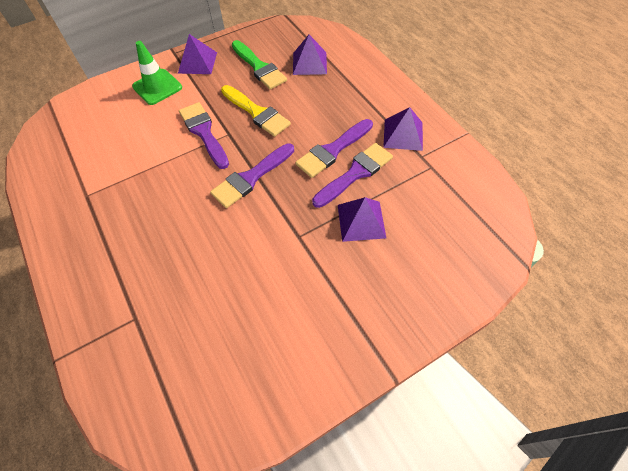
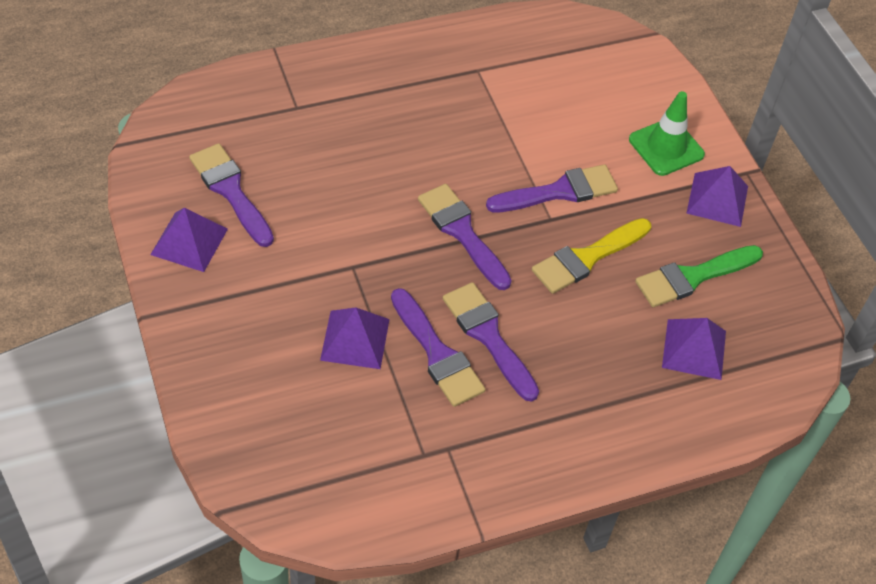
camera: 95 degrees right, 5 degrees down
purple pyramid [383,107,423,151] -> purple pyramid moved to [150,208,228,272]
none -> purple brush [189,143,274,247]

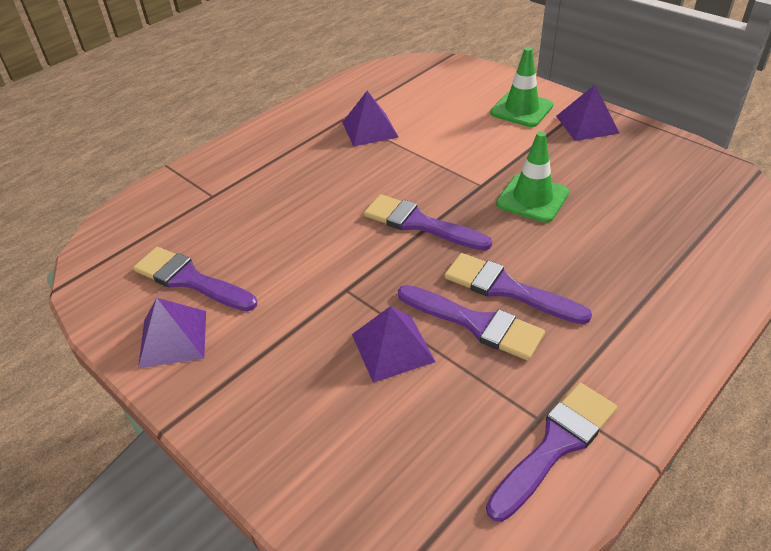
camera: 20 degrees left, 10 degrees down
purple brush [486,164,618,212] -> purple brush moved to [486,383,617,522]
yellow brush [532,218,651,294] -> green traffic cone [496,131,569,223]
green brush [635,245,763,307] -> none
purple pyramid [662,318,726,380] -> purple pyramid moved to [342,91,398,147]

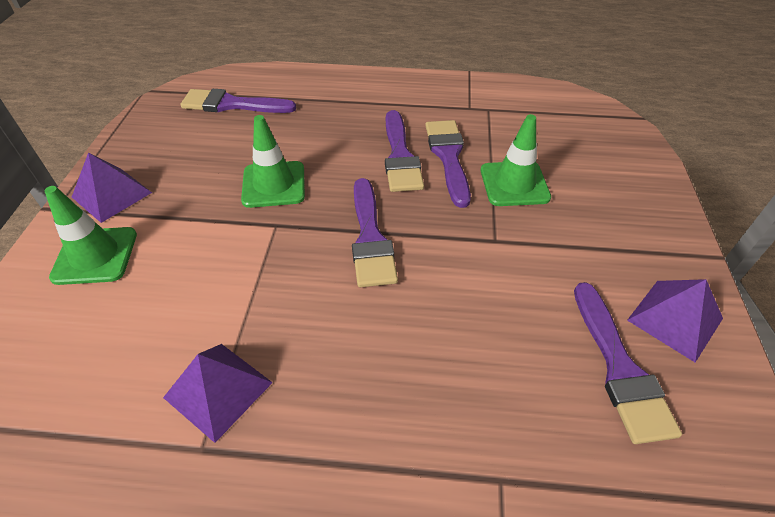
camera: 130 degrees left, 5 degrees up
purple pyramid [352,306,435,383] -> green traffic cone [481,114,551,206]
purple brush [486,383,617,522] -> purple brush moved to [180,89,296,113]

